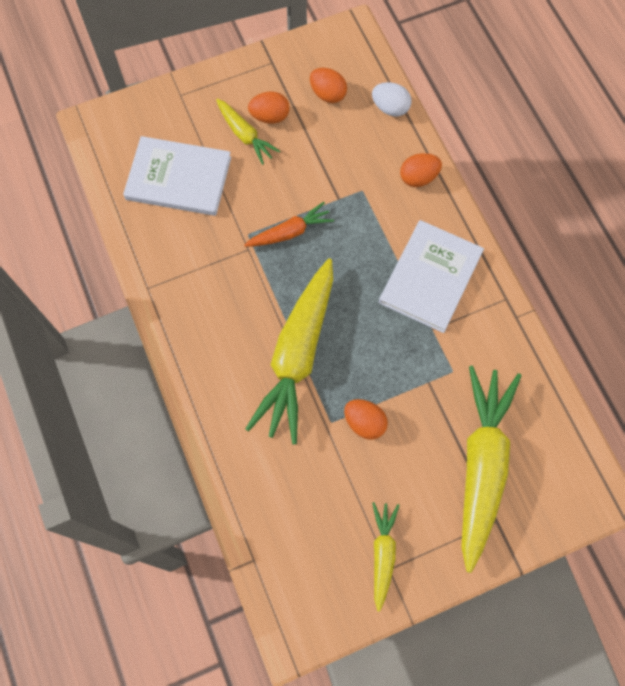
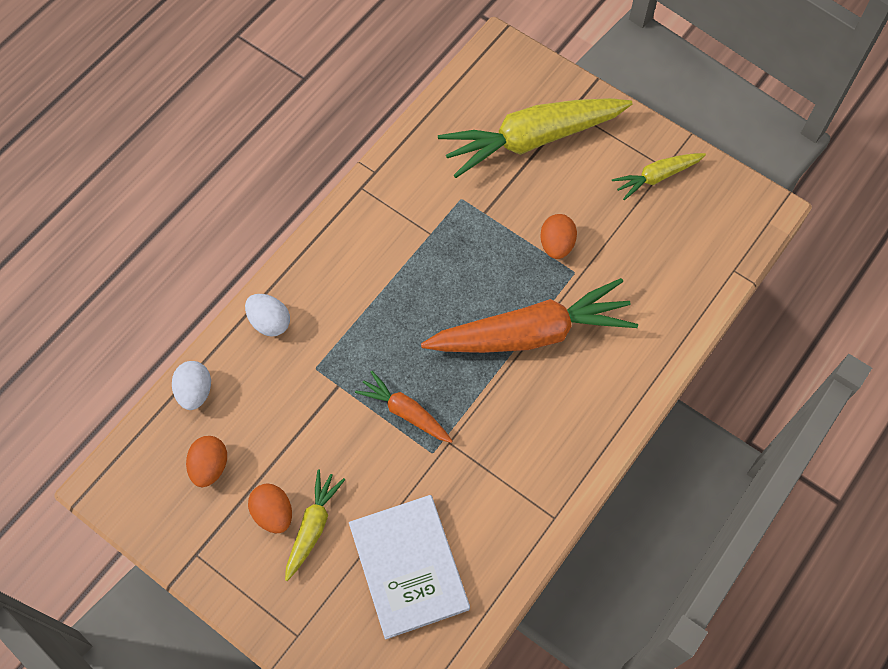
camera: 120 degrees left, 5 degrees down
yellow carrot [245,258,333,445] -> orange carrot [421,278,638,353]
white book [379,220,484,333] -> none
orange egg [400,153,442,187] -> white egg [245,294,290,337]

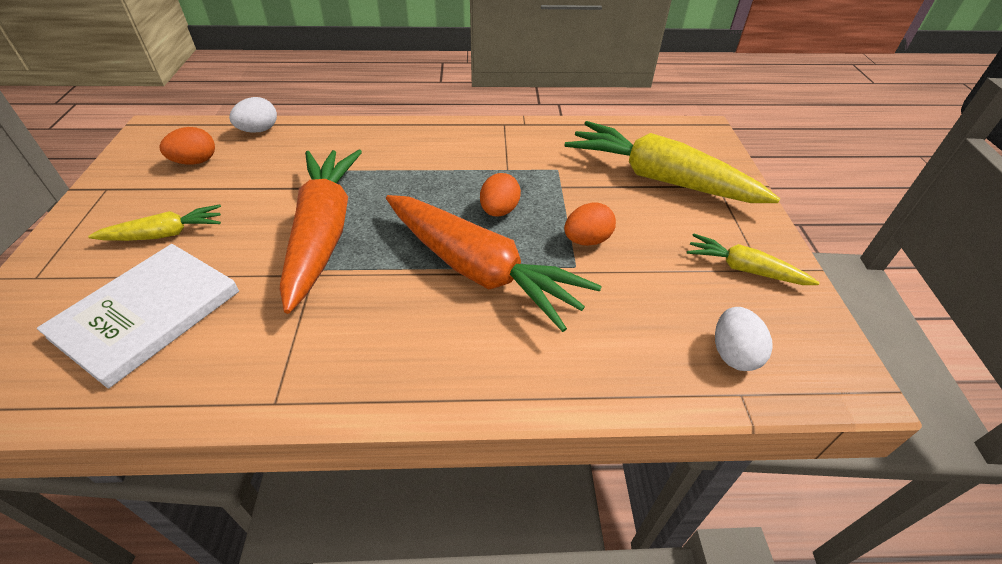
camera: 50 degrees right, 20 degrees down
white egg [245,294,290,337] -> white egg moved to [715,307,773,371]
orange egg [248,484,292,533] -> orange egg moved to [480,173,521,216]
orange carrot [355,370,452,443] -> orange carrot [280,150,362,314], size x2.00

